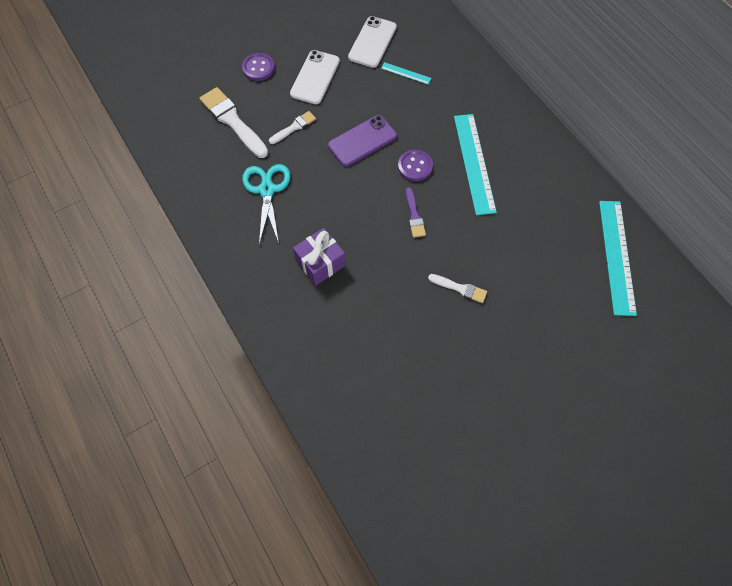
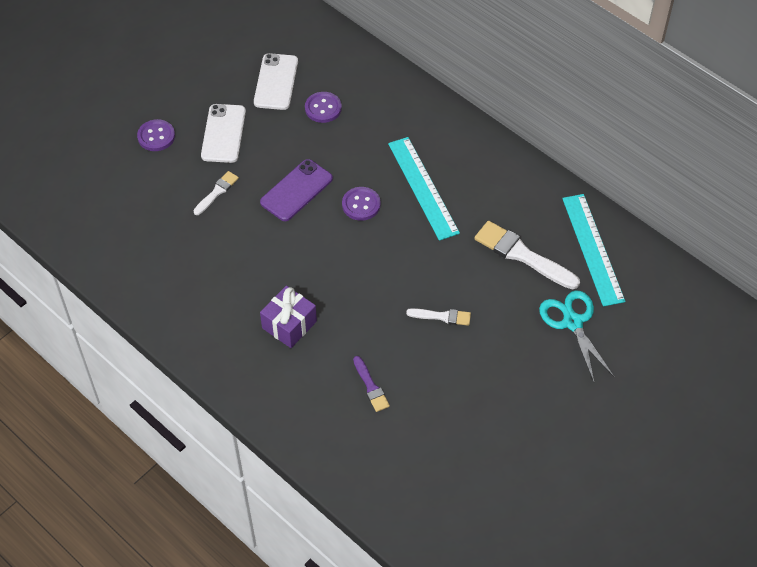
camera: 15 degrees left, 10 degrees down
white brush [200,87,268,158] -> white brush moved to [474,221,580,290]
turquoise scissors [242,164,291,244] -> turquoise scissors moved to [539,290,614,382]
turquoise ruler [381,62,432,85] -> purple button [305,92,342,123]
purple brush [405,187,426,238] -> purple brush moved to [353,356,390,412]

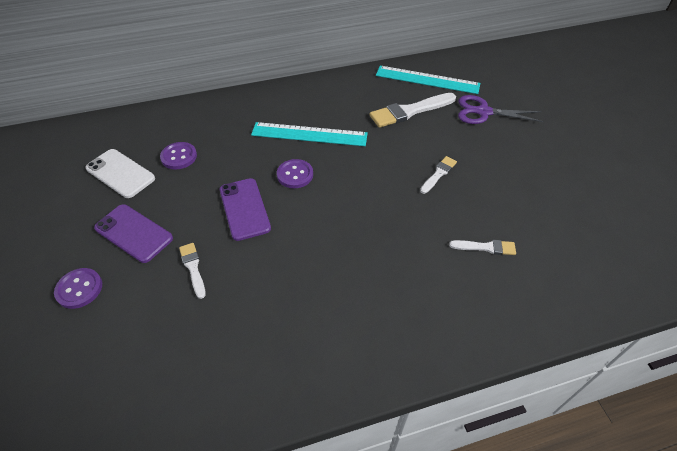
camera: 60 degrees left, 5 degrees down
white phone [201,104,246,163] -> purple phone [94,204,173,263]
purple gift [260,286,317,348] -> none
purple brush [353,356,390,412] -> white brush [449,240,516,255]
turquoise scissors [539,290,614,382] -> purple scissors [458,95,544,124]

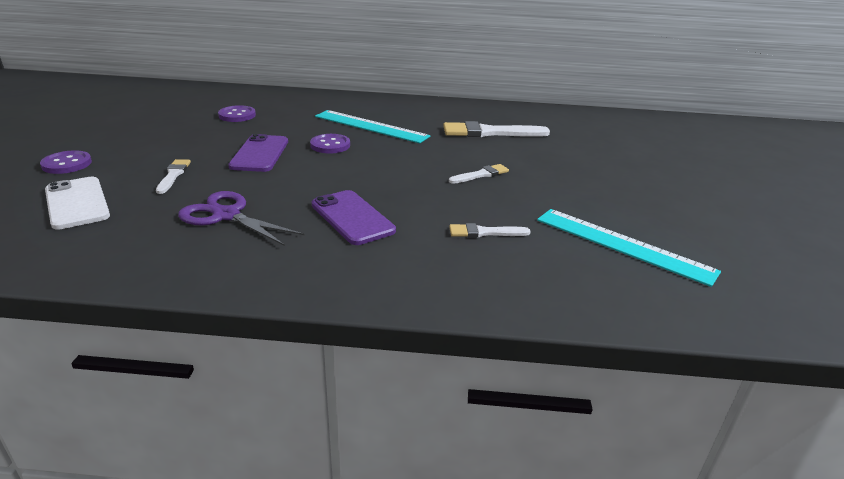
camera: 20 degrees right, 20 degrees down
white phone [86,149,155,198] -> white phone moved to [45,177,110,230]
purple phone [94,204,173,263] -> purple phone moved to [312,190,396,245]
turquoise ruler [376,66,480,94] -> turquoise ruler moved to [537,209,721,287]
white brush [449,240,516,255] -> white brush turned 150 degrees clockwise [449,223,531,238]
purple scissors [458,95,544,124] -> purple scissors moved to [178,191,304,246]

